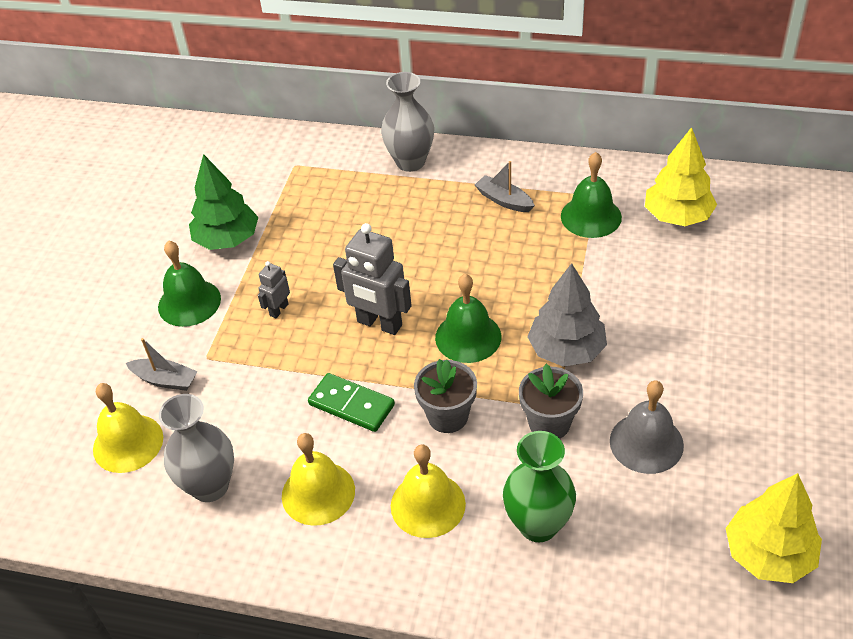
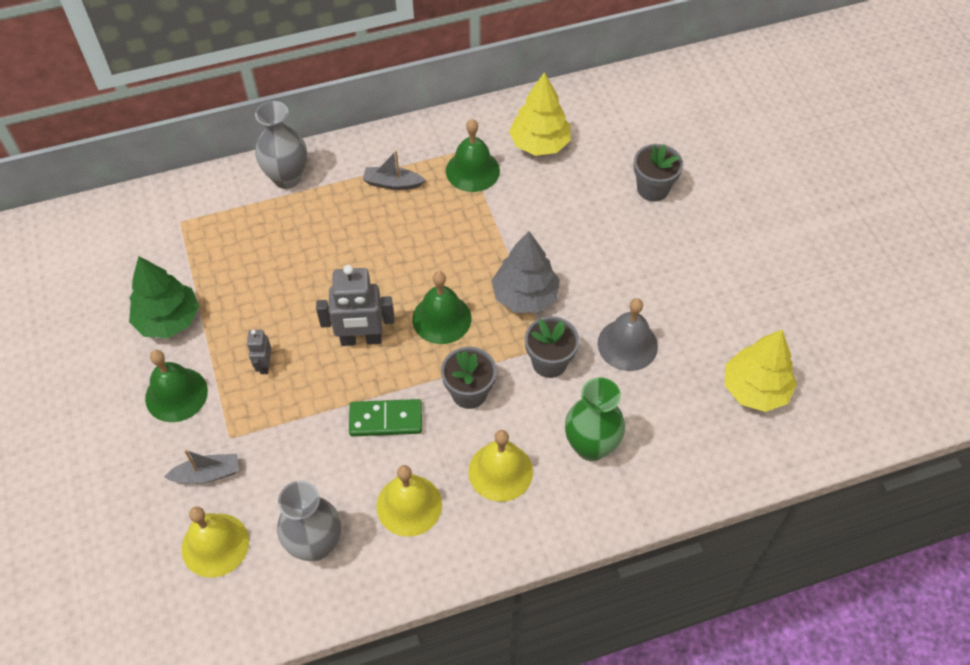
camera: 35 degrees left, 10 degrees up
none -> grey flower pot [634,144,683,202]

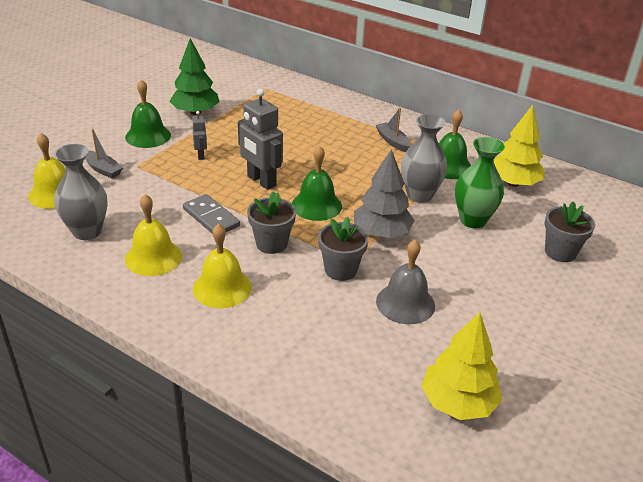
camera: 50 degrees right, 20 degrees down
grey robot [247,330,271,374] -> grey robot turned 120 degrees clockwise [192,111,207,160]
grey vase [255,101,307,189] -> grey vase moved to [401,114,447,203]
green domino [349,399,422,437] -> grey domino [183,194,240,234]
green vase [565,378,625,461] -> green vase moved to [455,137,505,228]

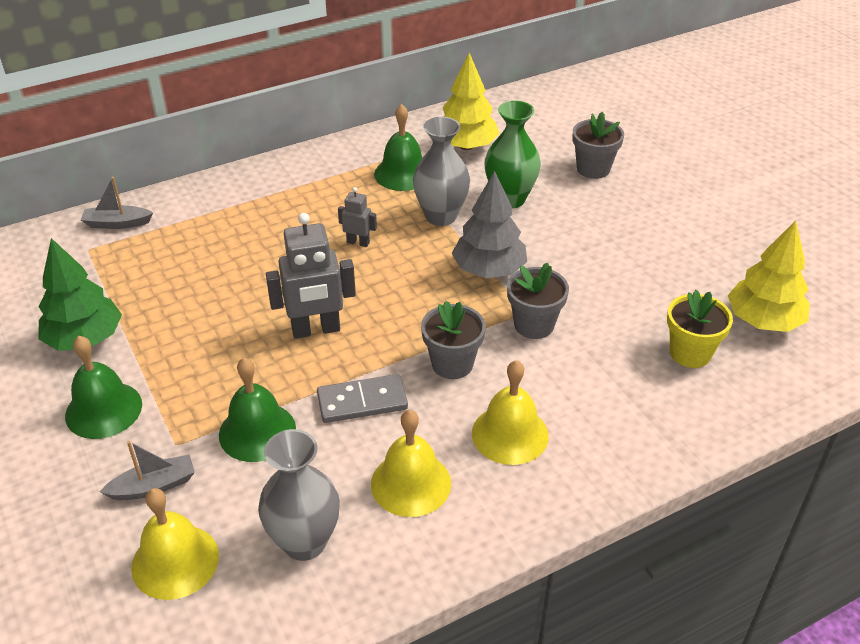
camera: 60 degrees left, 5 degrees up
grey robot [192,111,207,160] -> grey robot moved to [338,187,377,247]
green bell [292,145,342,221] -> green bell moved to [219,358,296,462]
grey boat [375,108,410,152] -> grey boat moved to [81,177,153,229]
grey bell [376,240,435,324] -> none
none -> yellow flower pot [667,290,733,368]

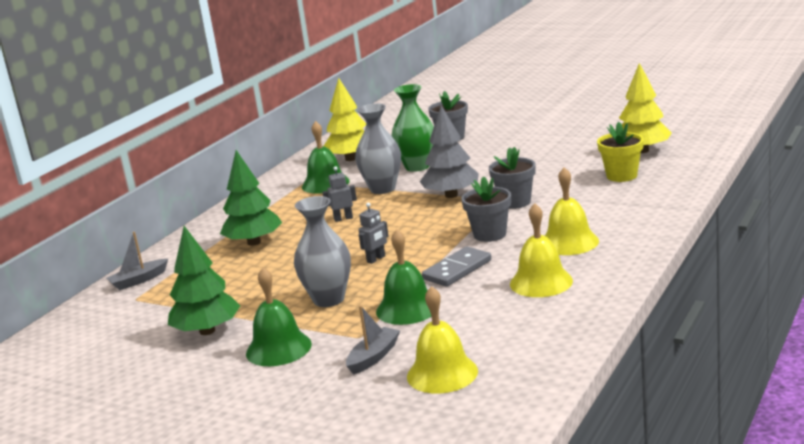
camera: 30 degrees left, 20 degrees down
grey vase [258,429,340,561] -> grey vase moved to [294,196,351,307]
grey robot [266,213,356,339] -> grey robot [358,202,388,264], size x0.52
none -> green tree [220,150,282,246]

